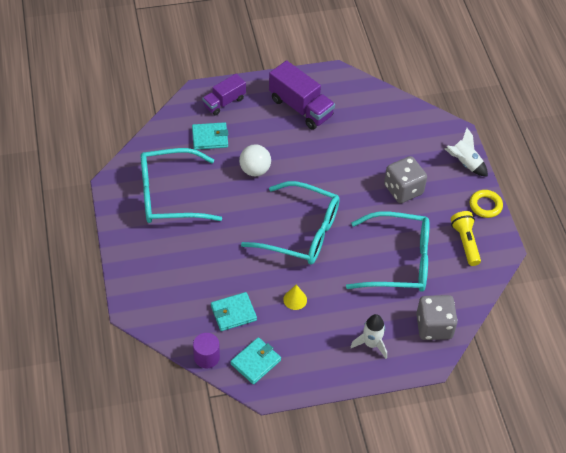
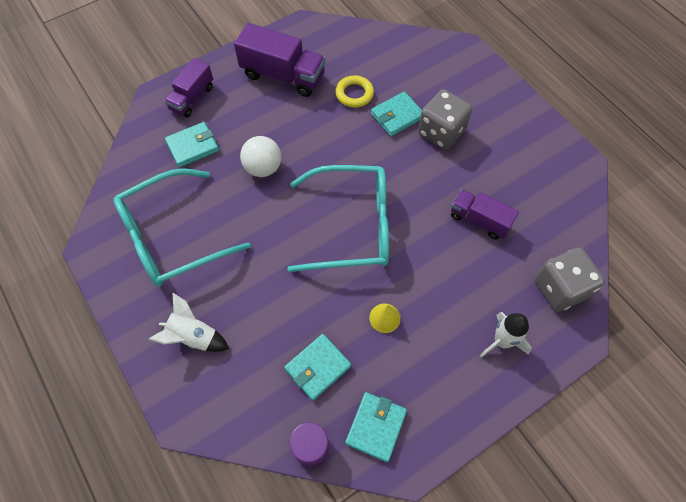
camera: 20 degrees left, 10 degrees up
turquoise glasses [346,211,429,292] -> purple truck [451,189,519,240]
white rocket [445,128,488,177] -> white rocket moved to [149,293,229,352]
yellow flashlight [451,211,481,266] -> none
yellow ring [470,190,503,218] -> yellow ring moved to [335,75,374,108]
none -> turquoise wallet [371,92,422,136]

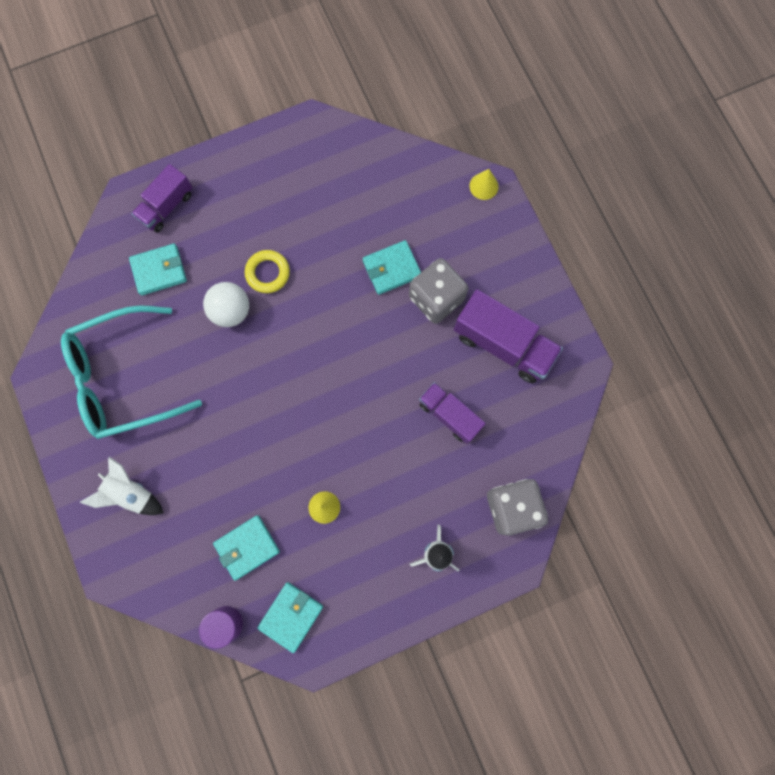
camera: 10 degrees right, 15 degrees up
purple truck [234,23,326,97] -> purple truck moved to [454,289,563,383]
turquoise glasses [287,165,389,272] -> none
yellow ring [335,75,374,108] -> yellow ring moved to [245,250,290,293]
none -> yellow cone [470,169,499,200]

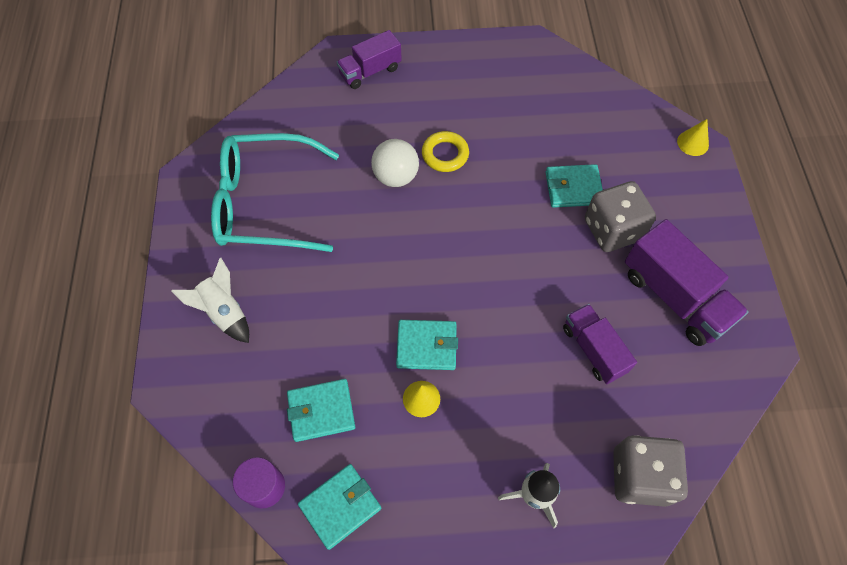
camera: 20 degrees right, 15 degrees down
turquoise wallet [129,244,187,296] -> turquoise wallet moved to [396,320,458,370]

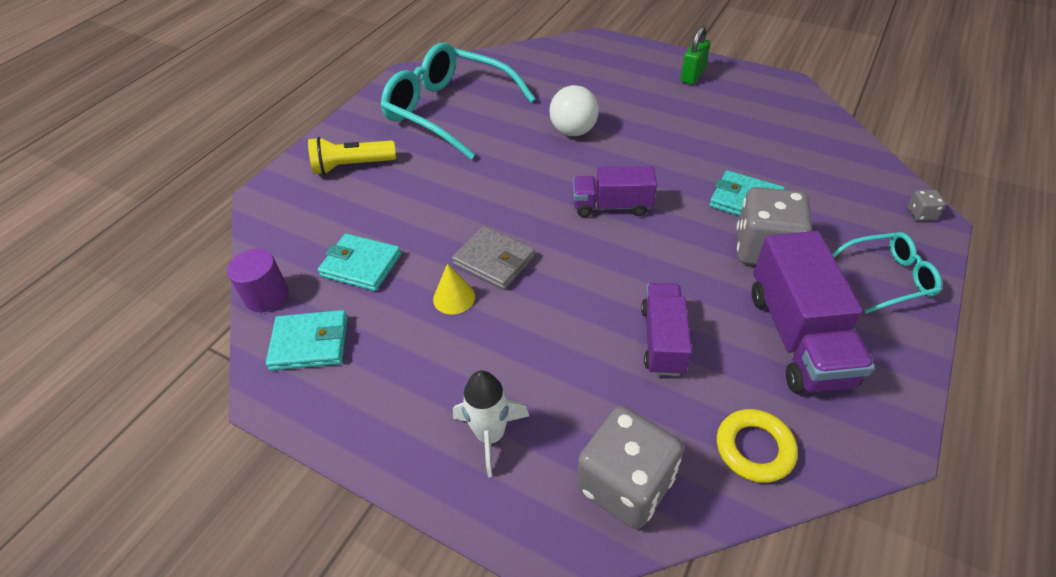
camera: 35 degrees right, 15 degrees down
white rocket [172,258,249,343] -> yellow flashlight [308,137,396,175]
purple truck [337,30,402,89] -> purple truck moved to [573,166,657,217]
turquoise wallet [396,320,458,370] -> grey wallet [452,226,535,290]
yellow ring [422,131,469,172] -> yellow ring moved to [717,409,798,483]
yellow cone [677,119,709,156] -> grey dice [907,190,946,221]
none -> green padlock [680,25,710,85]
none -> turquoise glasses [832,232,942,314]

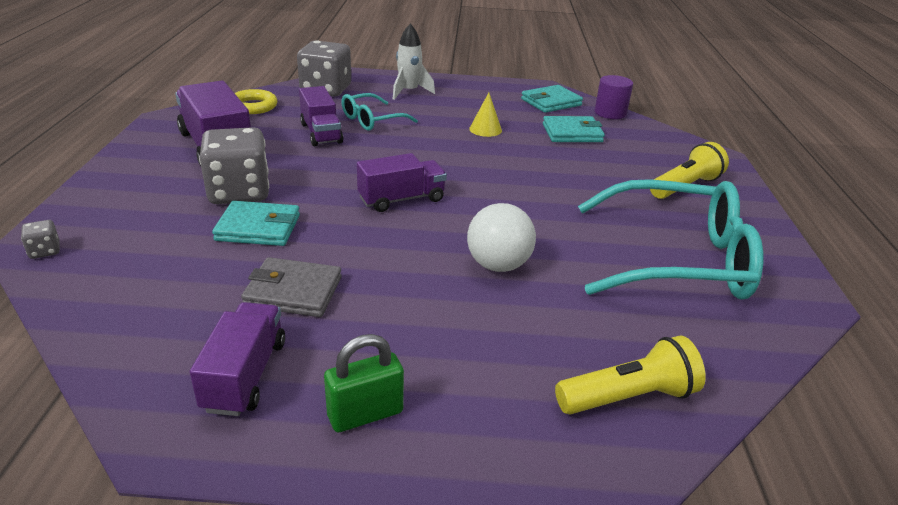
camera: 150 degrees right, 15 degrees down
grey wallet [452,226,535,290] -> grey wallet moved to [241,257,342,317]
green padlock [680,25,710,85] -> green padlock turned 60 degrees clockwise [324,334,404,432]
turquoise glasses [832,232,942,314] -> turquoise glasses moved to [341,93,418,131]
none -> purple truck [190,302,285,416]
none -> yellow flashlight [555,336,706,415]

